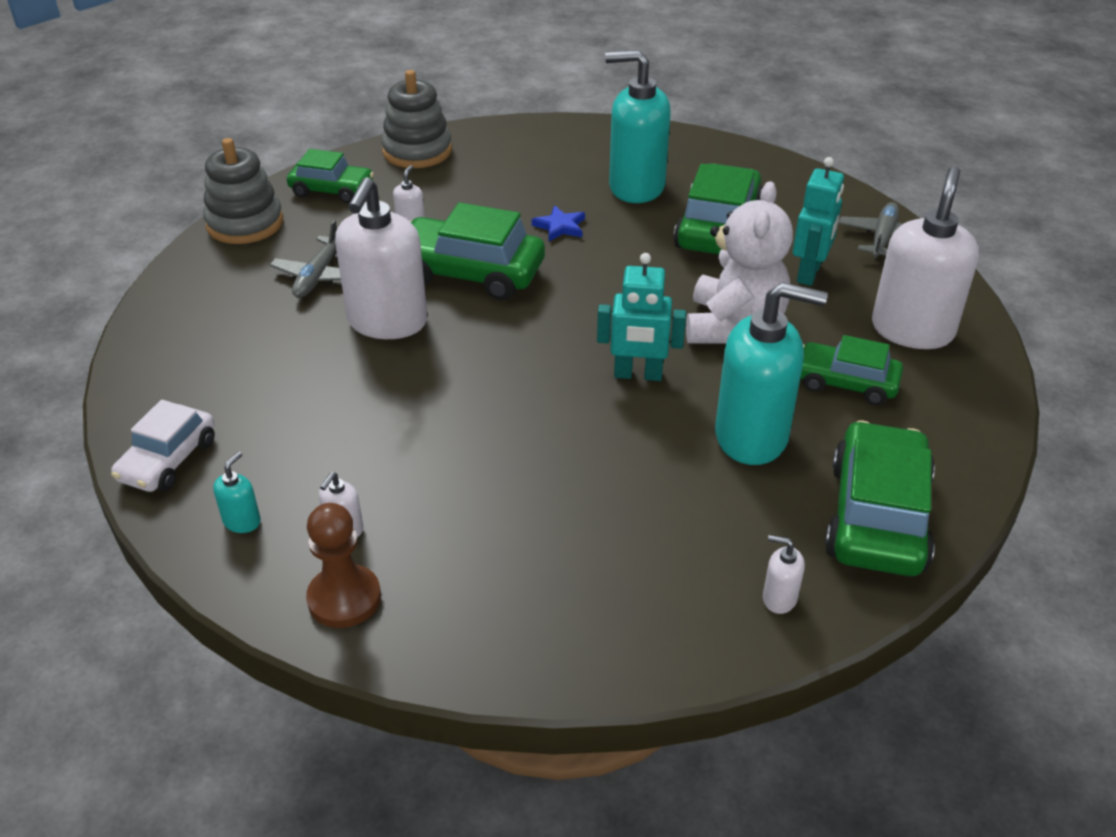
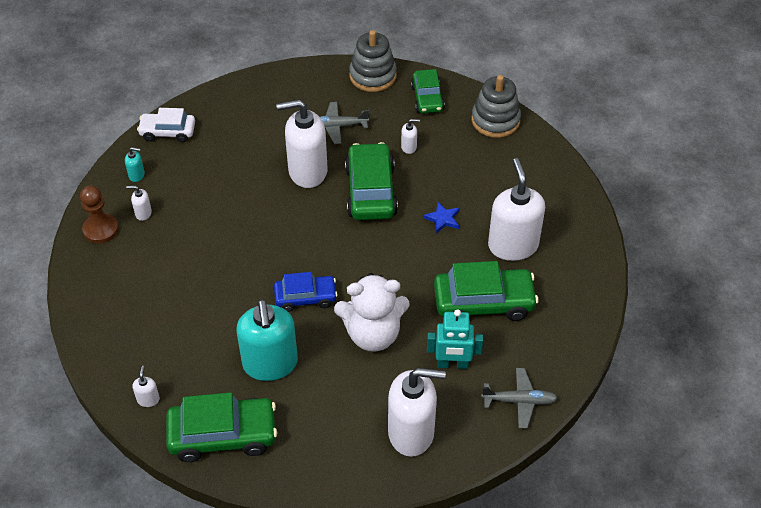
camera: 70 degrees right, 10 degrees up
turquoise robot [597,253,686,381] -> blue car [274,272,338,312]
turquoise soap dispenser [605,50,671,203] -> white soap dispenser [488,158,545,261]
green car [800,335,903,405] -> none

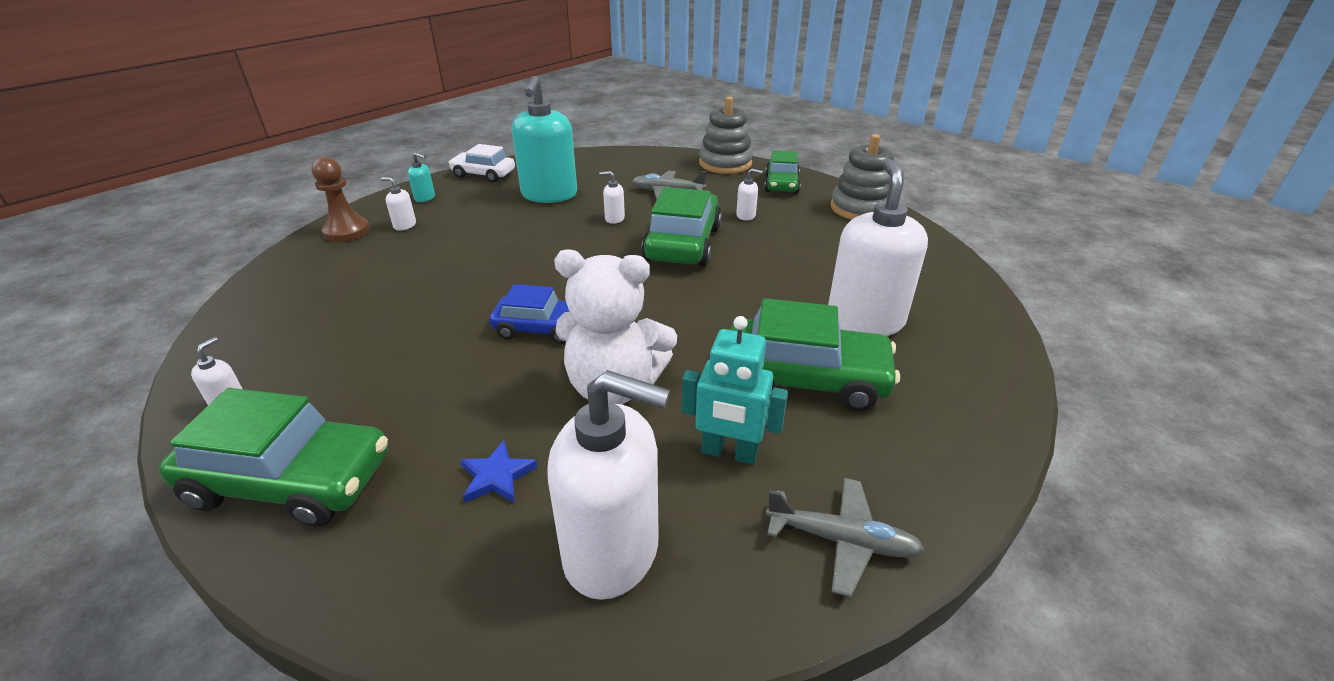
camera: 15 degrees right, 15 degrees down
turquoise soap dispenser [236,299,298,381] -> turquoise soap dispenser moved to [512,76,577,203]
white soap dispenser [276,100,327,188] -> white soap dispenser [599,171,625,224], size x0.41
blue star [423,202,459,233] -> blue star moved to [460,440,538,503]

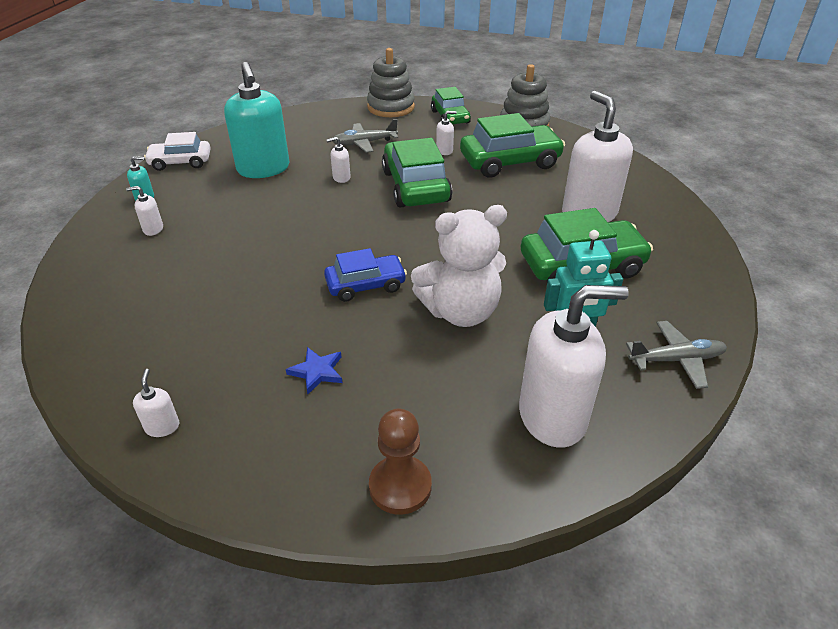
camera: 25 degrees left, 5 degrees up
green car [159,388,388,527] -> green car moved to [460,113,565,178]
brown pawn [312,157,370,242] -> brown pawn moved to [369,409,432,515]
blue star [460,440,538,503] -> blue star moved to [286,347,342,394]

